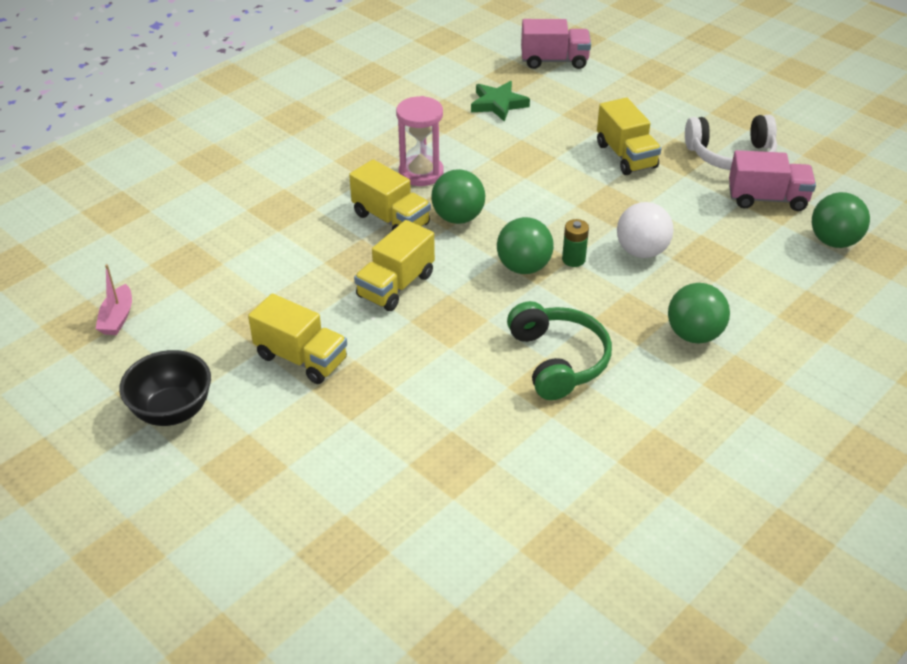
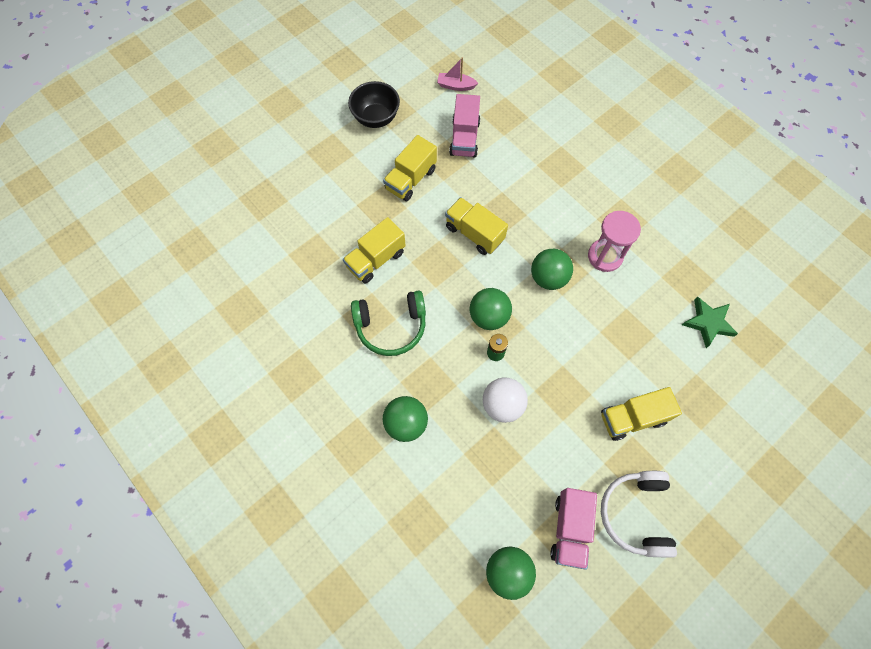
camera: 95 degrees right, 25 degrees up
yellow truck [349,159,431,231] -> yellow truck moved to [343,217,406,283]
pink truck [521,19,591,69] -> pink truck moved to [449,94,480,158]

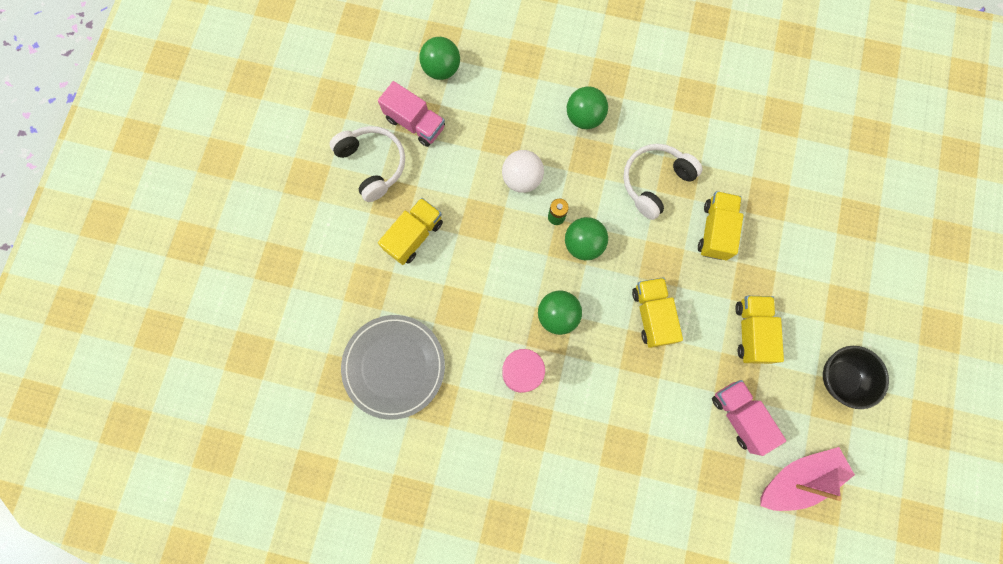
camera: 145 degrees right, 10 degrees up
green headphones [351,291,426,356] -> white headphones [623,144,702,220]
pink boat [437,57,478,91] -> pink boat [760,447,855,511], size x1.89
yellow truck [445,197,508,255] -> yellow truck turned 105 degrees counterclockwise [632,277,683,348]
pink truck [550,488,597,570] -> pink truck turned 150 degrees clockwise [378,81,445,147]
green star [682,297,738,348] -> grey plate [341,315,445,420]

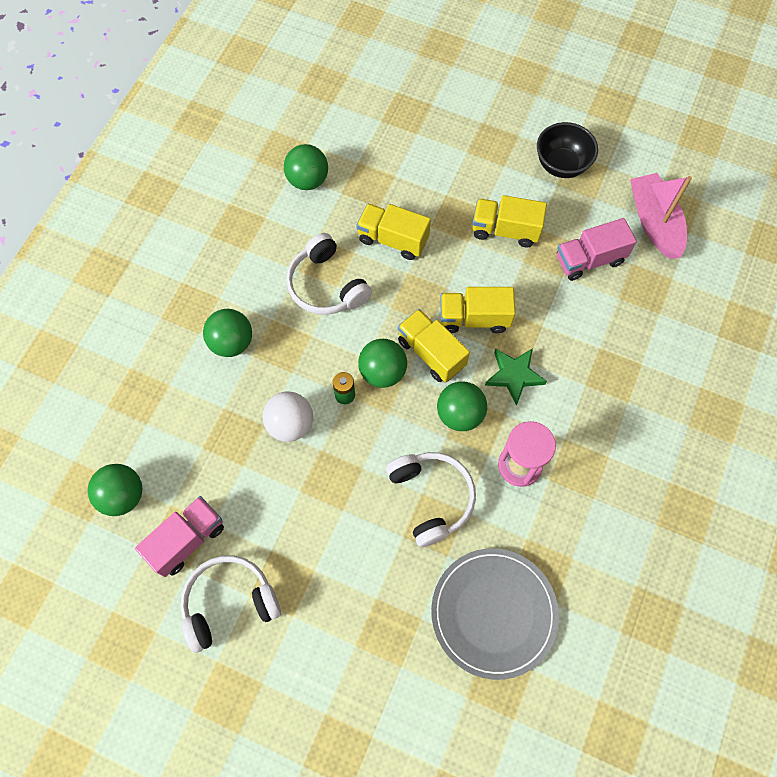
camera: 80 degrees left, 10 degrees down
yellow truck [378,198,443,265] -> yellow truck moved to [398,309,470,382]
none -> green ball [284,144,328,190]
none -> white headphones [386,452,476,547]
none -> green star [485,348,547,406]

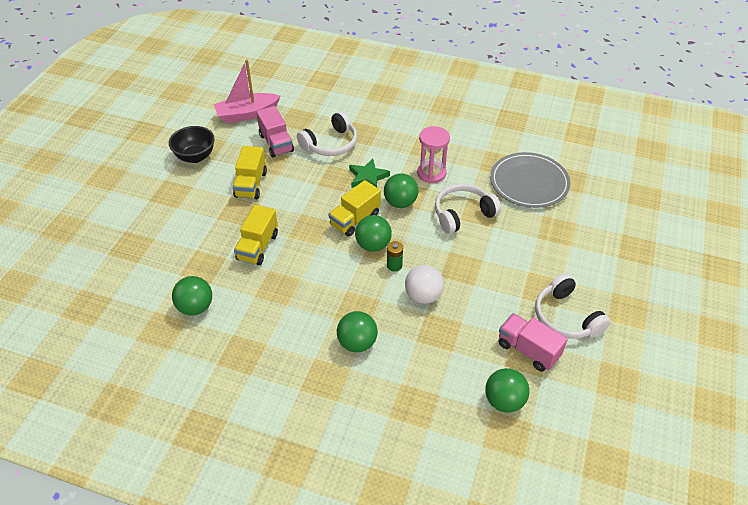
camera: 95 degrees left, 20 degrees down
white headphones [286,233,372,315] -> white headphones moved to [297,111,357,156]
yellow truck [440,287,515,333] -> none

